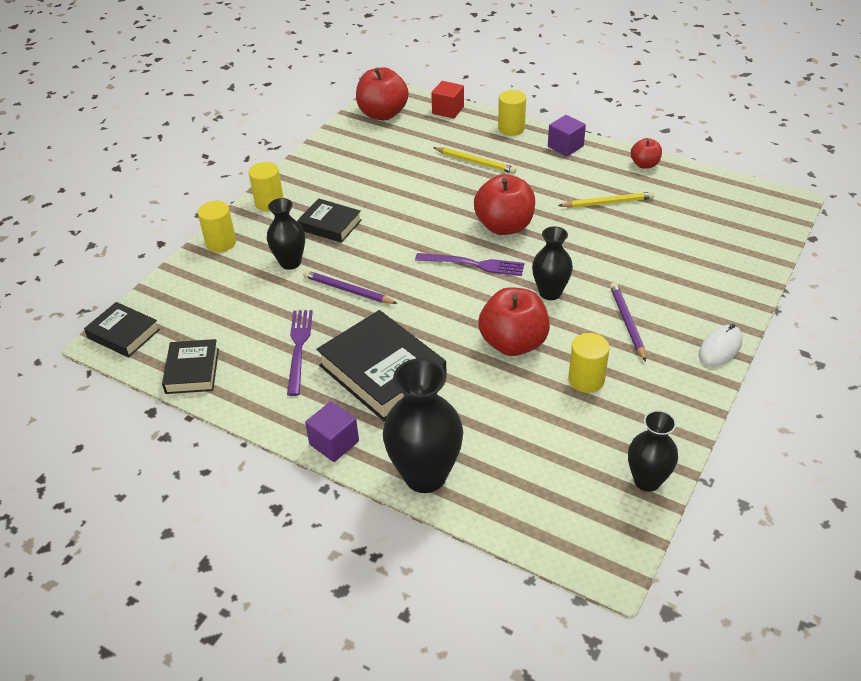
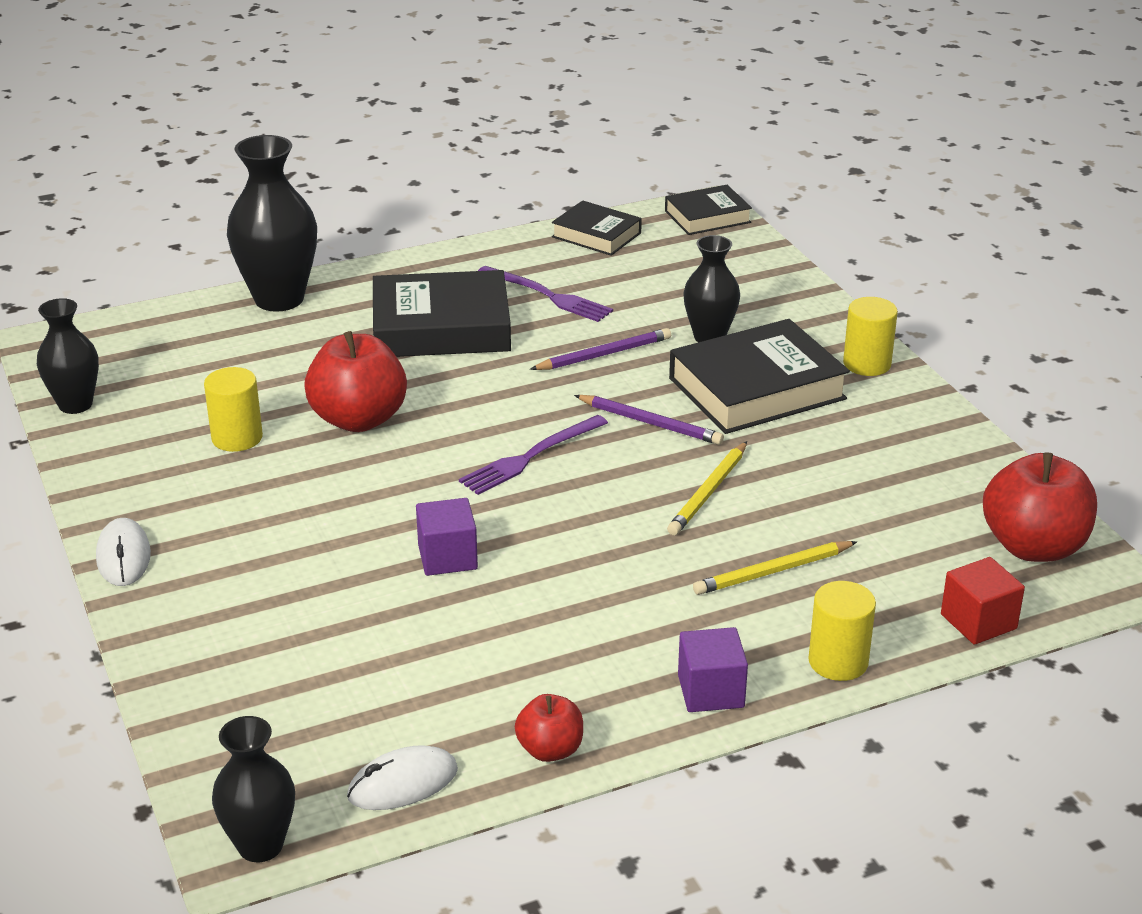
camera: 125 degrees right, 10 degrees down
yellow cylinder [198,201,236,252] -> none
black book [297,198,362,243] -> black book [669,319,850,434], size x1.73
purple cube [305,401,359,462] -> purple cube moved to [416,498,478,576]
red apple [474,174,535,235] -> none
black vase [532,226,573,300] -> black vase moved to [212,716,295,862]
yellow pencil [558,192,654,208] -> yellow pencil moved to [667,441,747,535]
purple pencil [610,282,646,362] -> purple pencil moved to [574,395,724,445]
none -> white mouse [347,745,458,810]

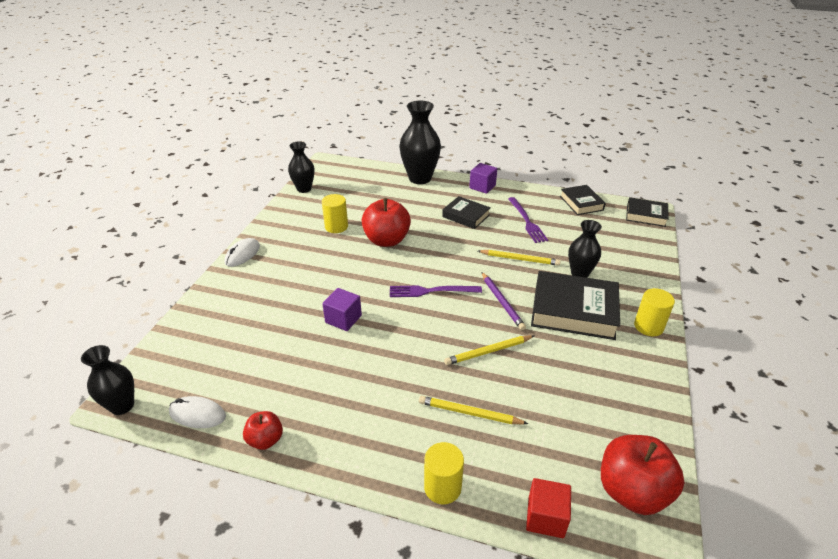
camera: 40 degrees right, 5 degrees up
black book [373,270,511,357] -> black book [442,196,491,229], size x0.58
purple pencil [530,328,671,370] -> yellow pencil [478,250,561,266]
purple cube [678,627,748,712] -> purple cube moved to [469,163,497,194]

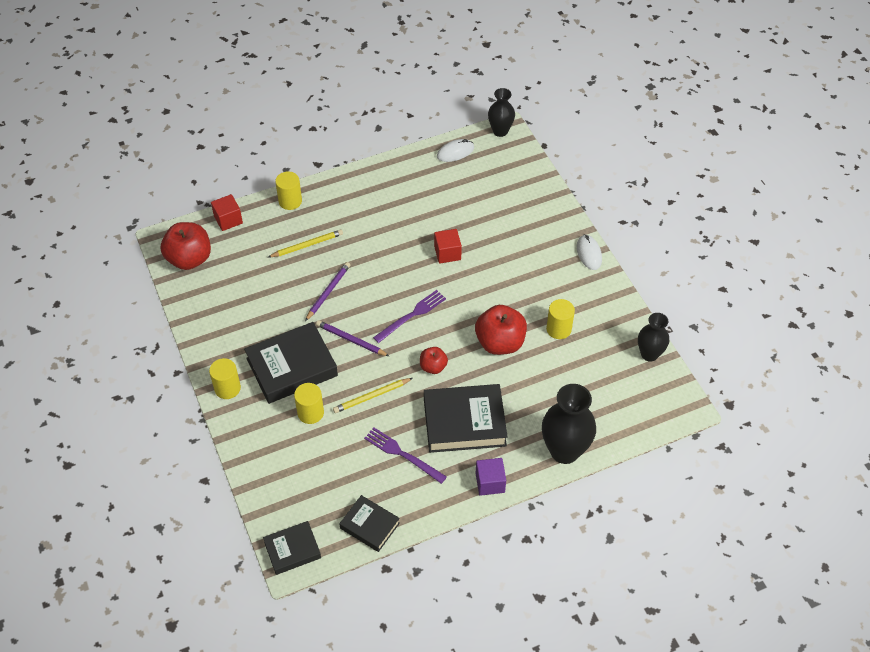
camera: 140 degrees right, 15 degrees up
red apple [243,411,283,450] -> red apple moved to [420,347,448,374]
purple cube [322,288,362,331] -> red cube [434,229,462,264]
black book [442,196,491,229] -> black book [424,384,508,453], size x1.73
yellow pencil [444,335,534,365] -> purple pencil [305,262,350,321]
black vase [568,220,602,278] -> yellow cylinder [294,383,324,424]

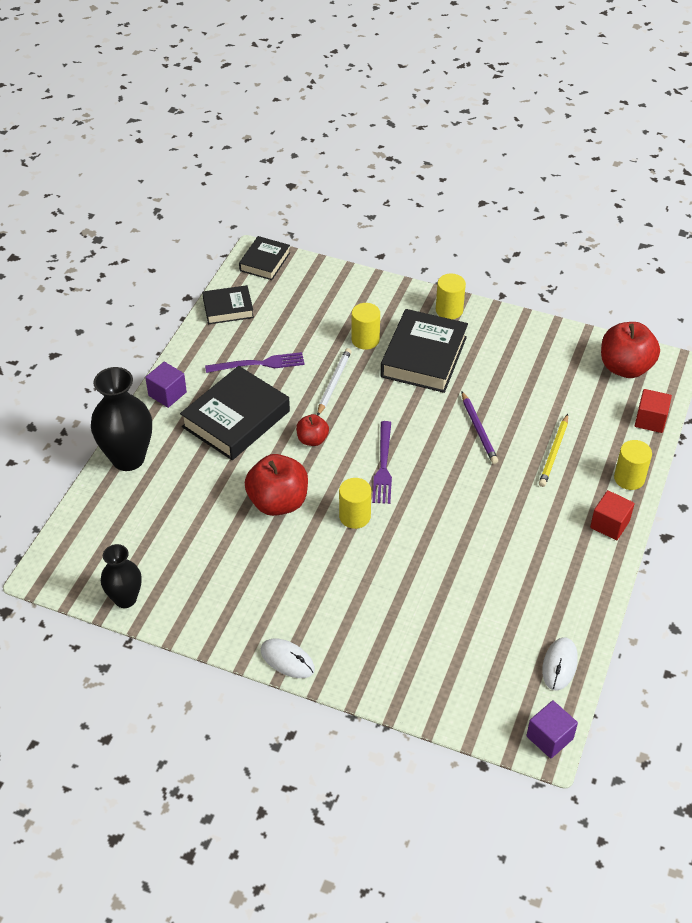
camera: 135 degrees right, 5 degrees down
purple pencil [316,320,389,356] -> none
yellow pencil [333,378,413,413] -> white pencil [317,348,352,415]
red cube [434,229,462,264] -> red cube moved to [590,490,635,540]
black vase [488,88,515,137] -> purple cube [526,700,578,758]
yellow cylinder [546,299,575,339] -> yellow cylinder moved to [339,478,371,529]

